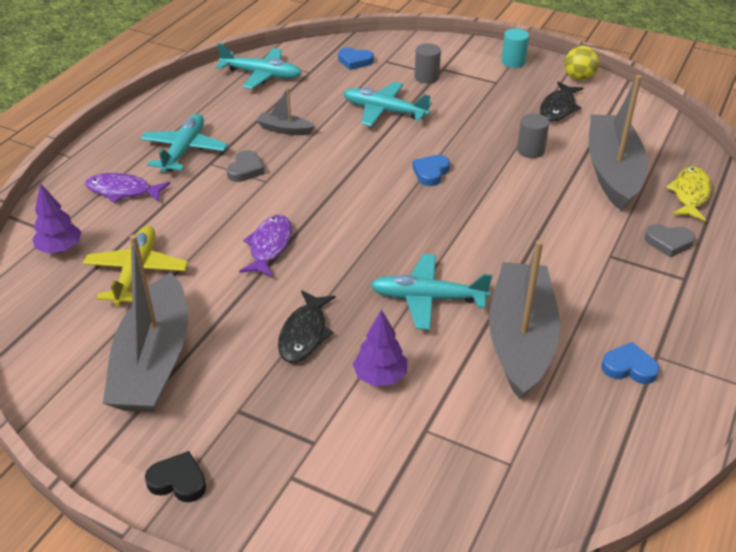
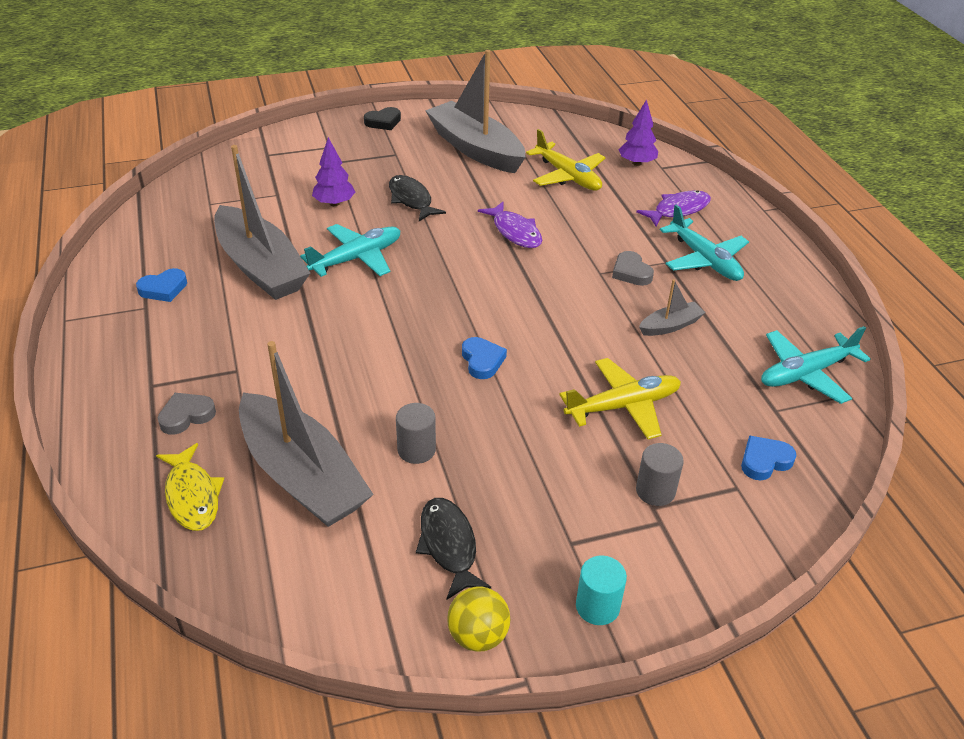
camera: 135 degrees right, 0 degrees up
turquoise plane [343,82,432,126] -> yellow plane [559,358,681,439]

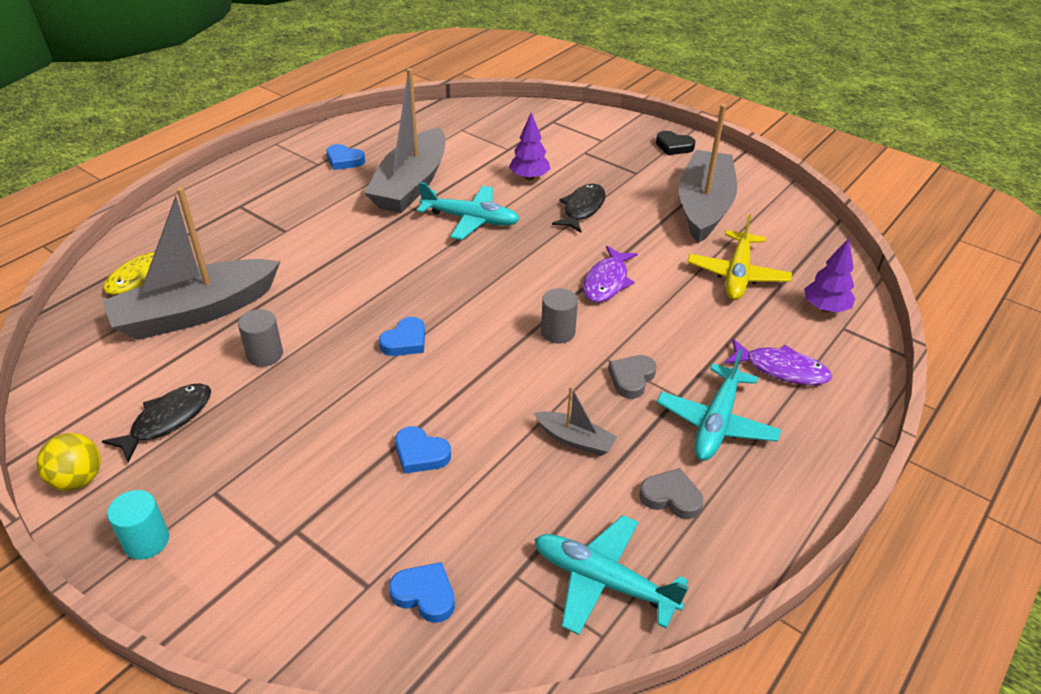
camera: 55 degrees right, 0 degrees up
grey heart [158,393,216,435] -> grey heart moved to [639,468,703,519]
grey boat [239,341,374,527] -> grey boat turned 45 degrees clockwise [102,187,281,340]
yellow plane [559,358,681,439] -> blue heart [395,426,451,474]
grey cylinder [636,443,684,506] -> grey cylinder moved to [541,288,578,343]

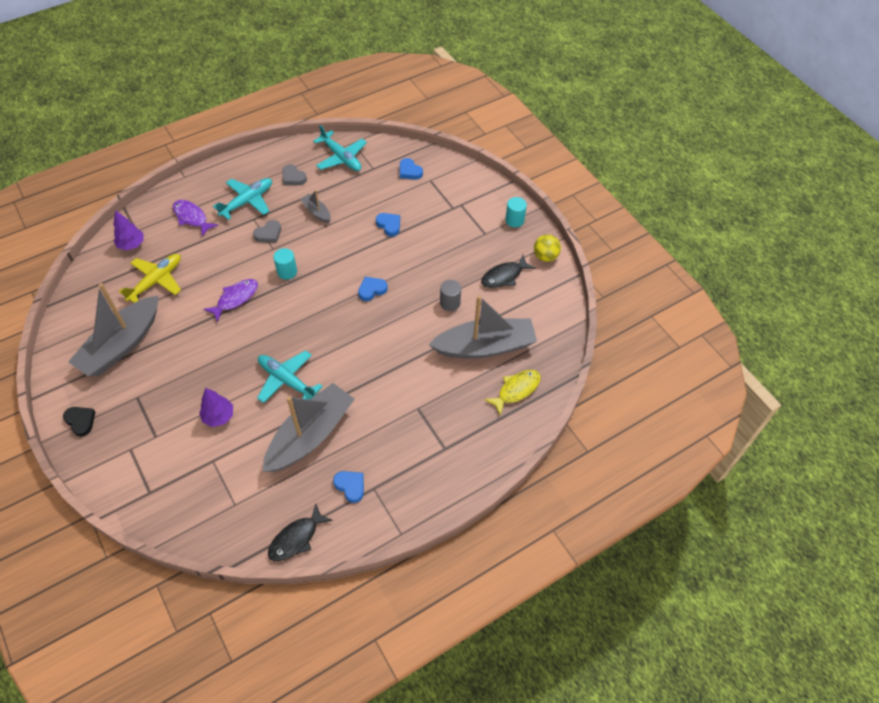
camera: 160 degrees left, 15 degrees up
grey cylinder [541,288,578,343] -> turquoise cylinder [273,248,297,280]
black fish [552,184,605,233] -> black fish moved to [268,504,333,561]

